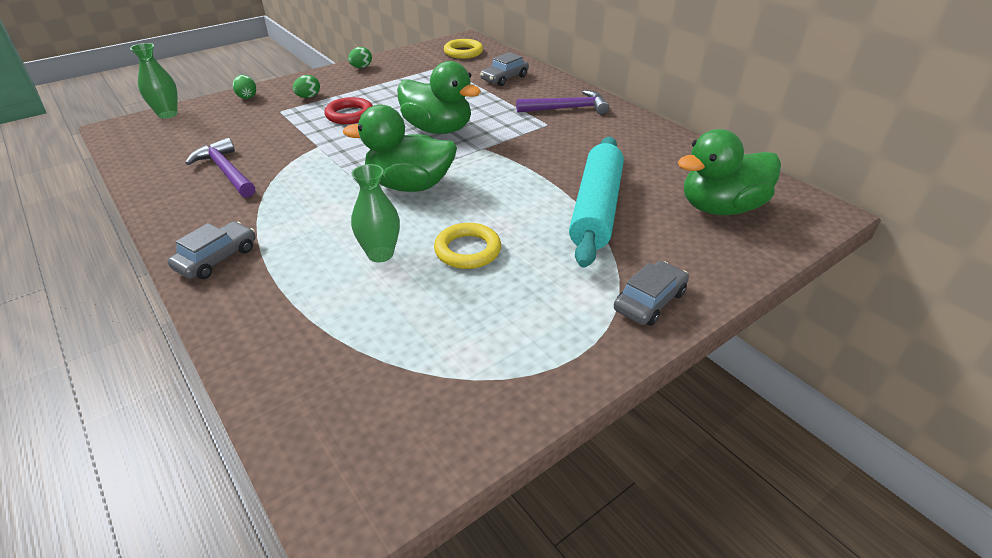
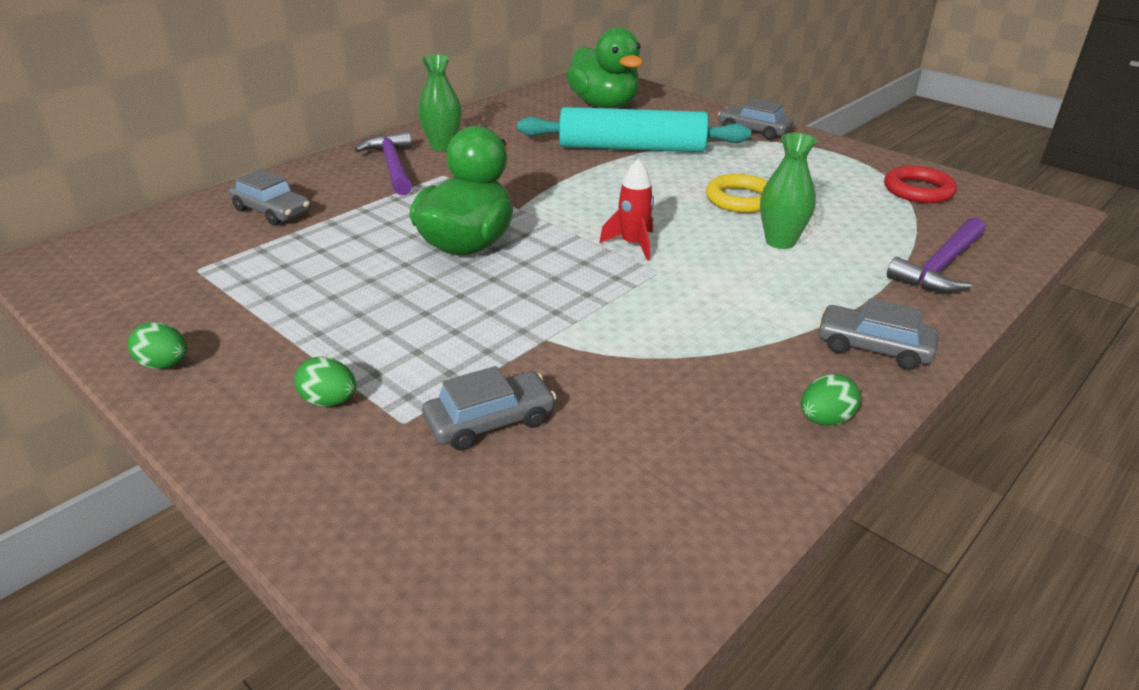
camera: 100 degrees left, 5 degrees down
green vase [130,43,178,119] -> green vase moved to [418,54,462,151]
purple hammer [186,138,255,198] -> purple hammer moved to [887,217,985,293]
green egg [233,75,256,99] -> green egg moved to [801,374,861,426]
red ring [325,97,373,124] -> red ring moved to [884,166,957,203]
green duck [343,105,457,192] -> red rocket [599,158,654,261]
yellow ring [444,39,483,59] -> none
none -> grey car [422,366,556,451]

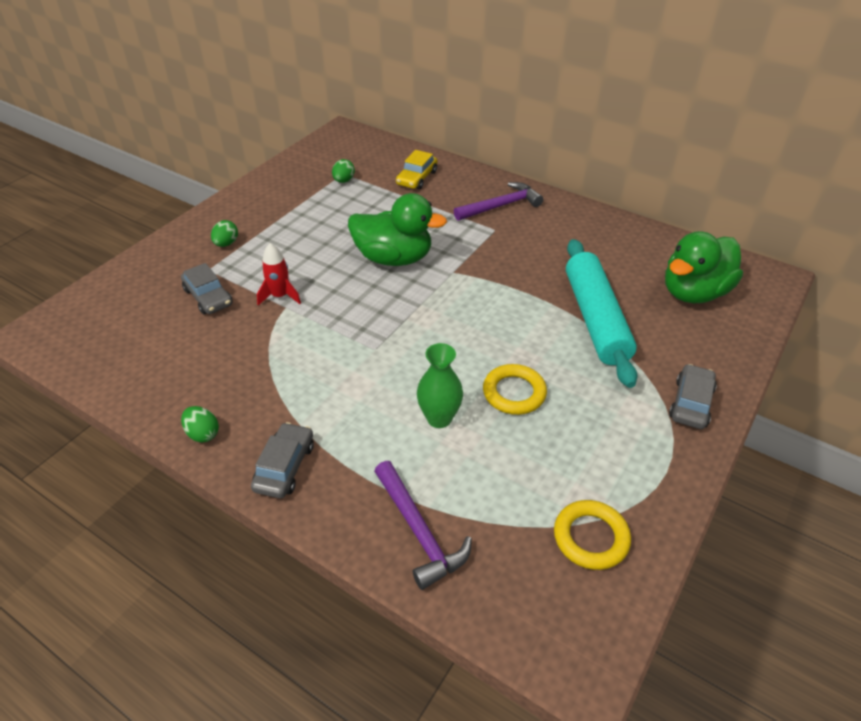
camera: 80 degrees right, 10 degrees up
green egg [128,322,187,369] -> green egg moved to [332,159,355,183]
grey car [229,169,311,226] -> yellow car [396,150,438,189]
green vase [418,54,462,151] -> none
red rocket [599,158,654,261] -> red rocket moved to [257,243,301,305]
red ring [884,166,957,203] -> yellow ring [554,500,631,570]
purple hammer [887,217,985,293] -> purple hammer turned 150 degrees counterclockwise [374,461,472,590]

